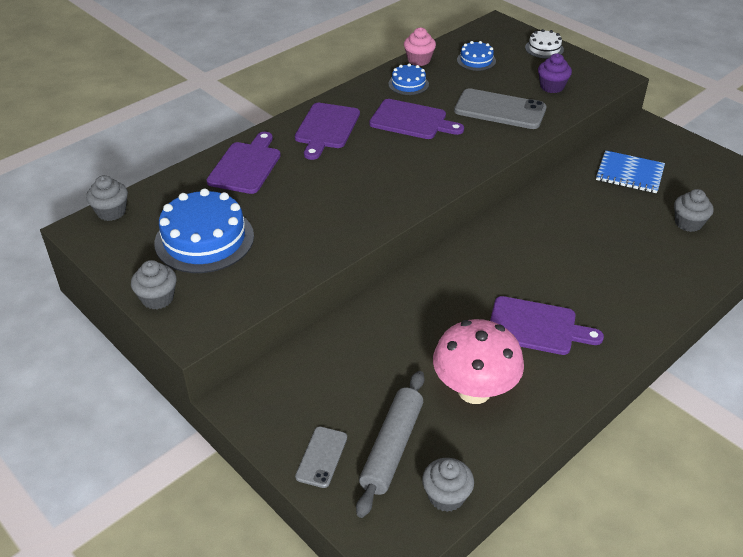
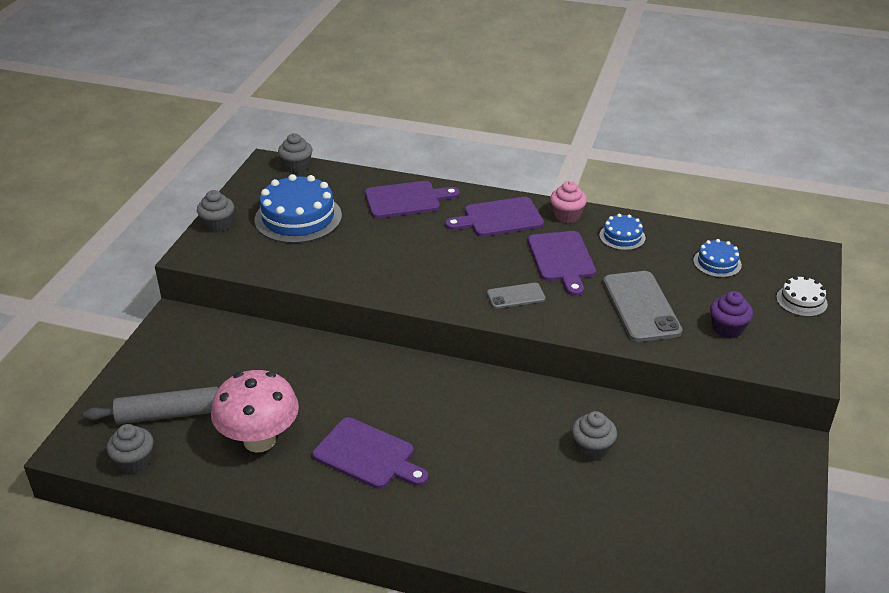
camera: 60 degrees right, 5 degrees down
grey phone [295,426,347,488] -> grey phone moved to [487,283,546,309]
pink cupcake [404,27,436,66] -> pink cupcake moved to [550,181,587,223]
purple cutting board [490,296,604,355] -> purple cutting board turned 45 degrees counterclockwise [313,417,428,489]
blue notebook [596,150,665,193] -> none
grey cupcake [674,189,714,232] -> grey cupcake moved to [572,411,617,460]

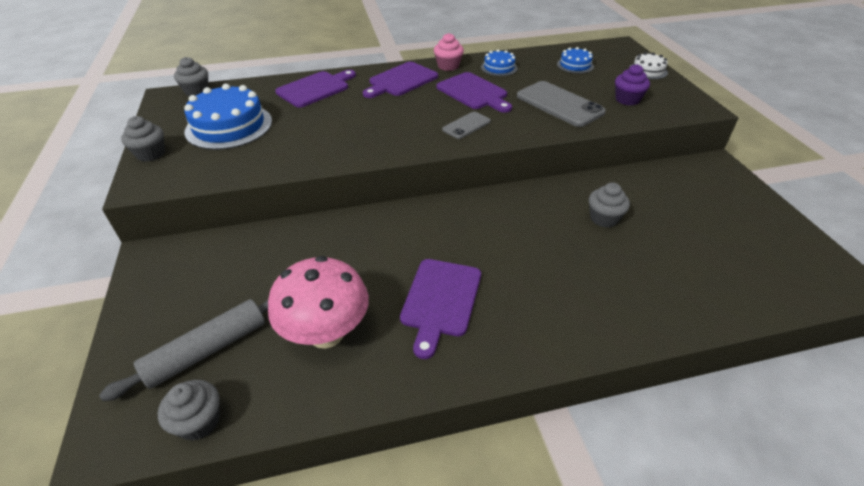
camera: 30 degrees left, 5 degrees up
purple cutting board [313,417,428,489] -> purple cutting board turned 105 degrees clockwise [400,259,481,359]

